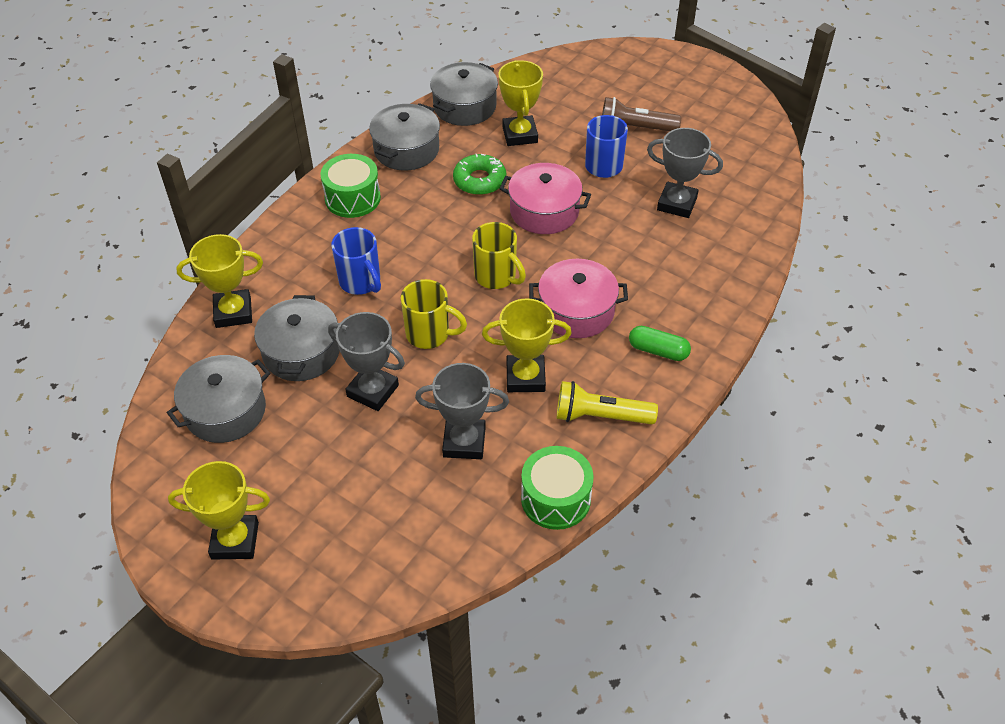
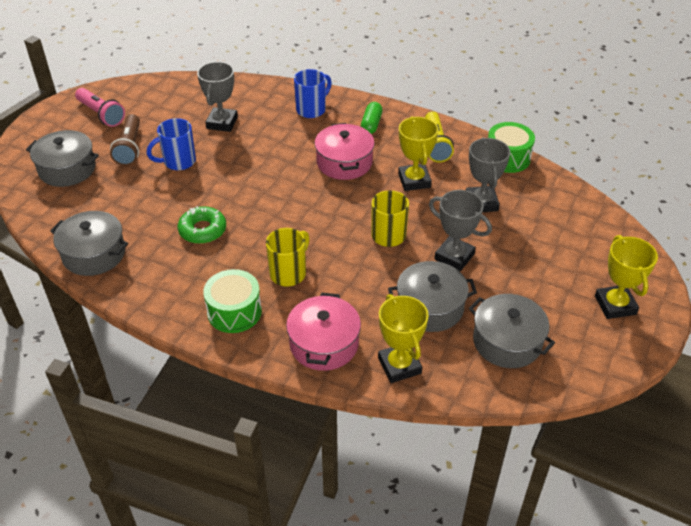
camera: 100 degrees left, 5 degrees down
grey trophy [328,312,405,411] -> grey trophy turned 75 degrees counterclockwise [429,190,492,271]
blue mug [331,227,381,295] -> blue mug moved to [294,69,332,118]
grey pot [369,103,440,170] -> grey pot moved to [26,130,99,187]
yellow mug [472,222,526,289] -> yellow mug moved to [266,228,310,286]
yellow trophy [498,60,543,146] -> none
pink pot [499,163,591,234] -> pink pot moved to [286,292,361,371]
none -> pink flashlight [75,88,125,127]

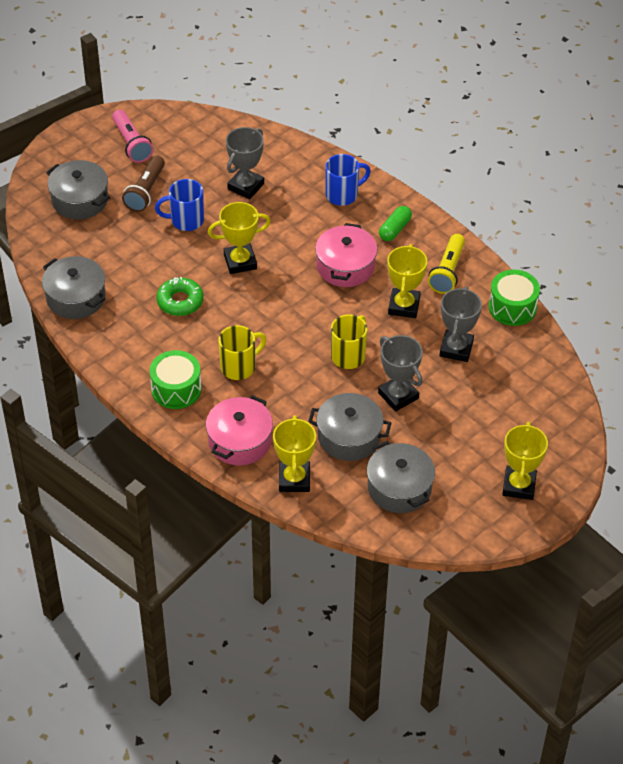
camera: 20 degrees right, 5 degrees up
none -> yellow trophy [208,202,271,274]

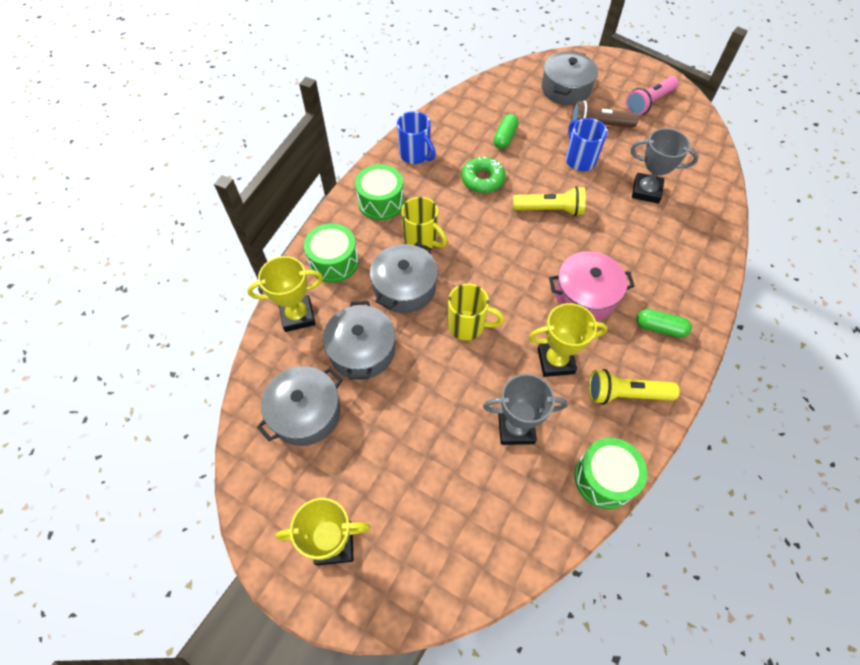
camera: 75 degrees right, 10 degrees up
grey pot [42,256,106,319] -> grey pot moved to [370,242,438,313]
pink pot [206,395,273,465] -> green drum [304,223,359,283]
yellow trophy [208,202,271,274] -> yellow flashlight [513,186,586,216]
blue mug [325,154,371,206] -> blue mug moved to [397,111,436,164]
grey trophy [378,335,422,412] -> none
none -> green capsule [493,114,518,149]

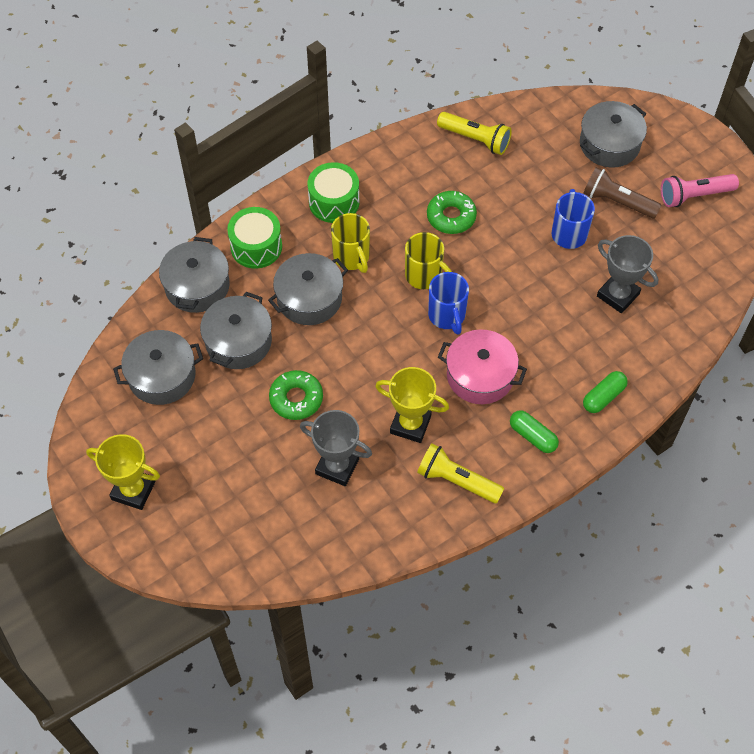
camera: 25 degrees right, 0 degrees up
yellow trophy [247,256,323,332] -> grey pot [159,237,230,313]
blue mug [397,111,436,164] -> blue mug moved to [428,272,469,334]
yellow mug [448,283,504,341] -> yellow mug moved to [405,232,452,289]
green capsule [493,114,518,149] -> green capsule moved to [583,371,628,413]
yellow flashlight [513,186,586,216] -> yellow flashlight moved to [437,112,512,155]
green drum [575,438,647,509] -> none
none -> green donut [269,370,323,420]

